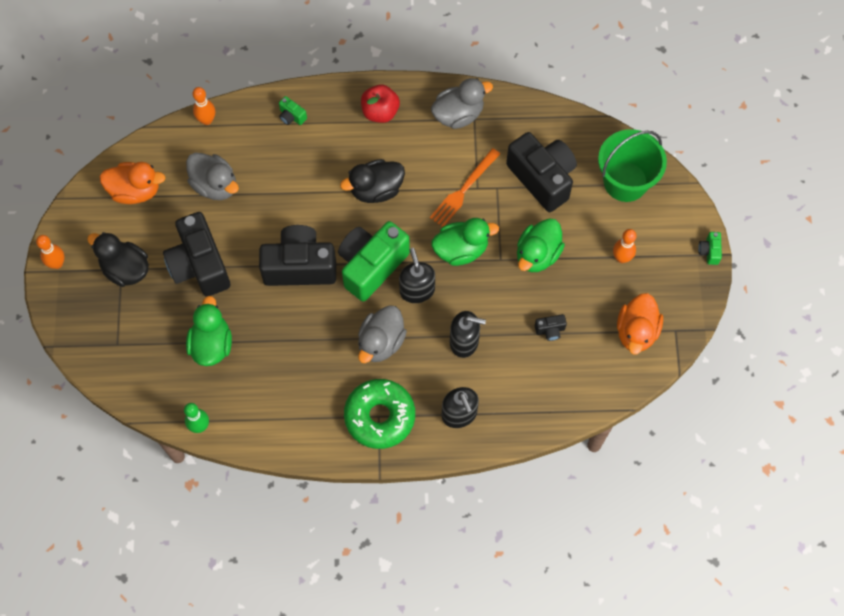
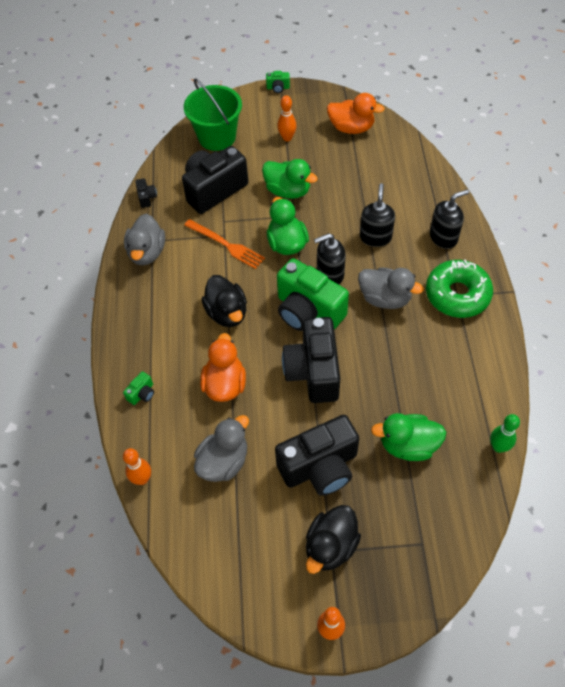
camera: 90 degrees left, 10 degrees down
orange duck [99,162,166,204] -> orange duck moved to [200,333,246,402]
red apple [361,84,400,123] -> none
grey duck [431,78,493,129] -> grey duck turned 150 degrees counterclockwise [124,214,165,265]
black camera [535,314,567,341] -> black camera moved to [135,178,157,208]

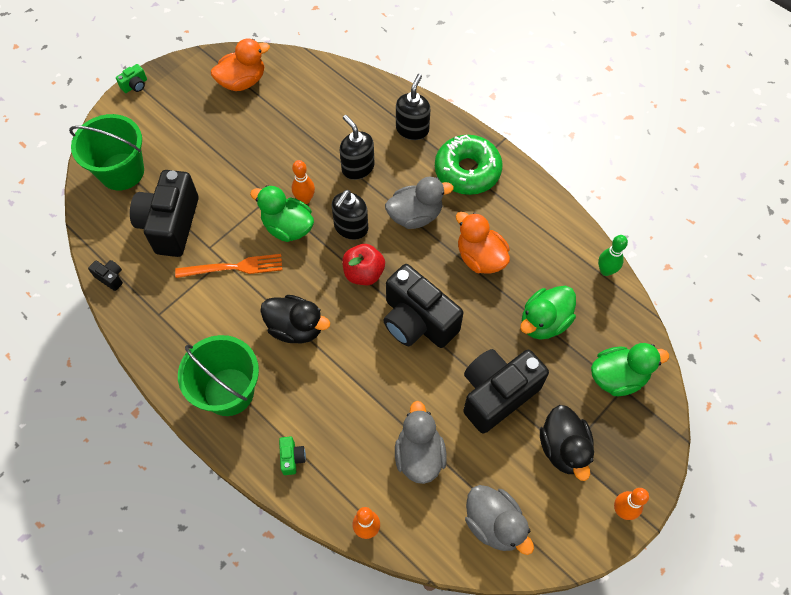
camera: 45 degrees left, 5 degrees up
grey duck [124,214,165,265] -> grey duck moved to [465,485,534,555]
orange duck [200,333,246,402] -> orange duck moved to [456,212,510,274]
green duck [262,159,318,199] -> green duck moved to [591,343,669,396]
black camera [275,415,359,496] -> black camera turned 150 degrees counterclockwise [463,349,549,434]
orange bowling pin [277,95,297,141] -> orange bowling pin moved to [292,160,315,204]
green camera [277,258,349,331] -> red apple [342,244,385,285]
none -> green bucket [178,335,259,416]

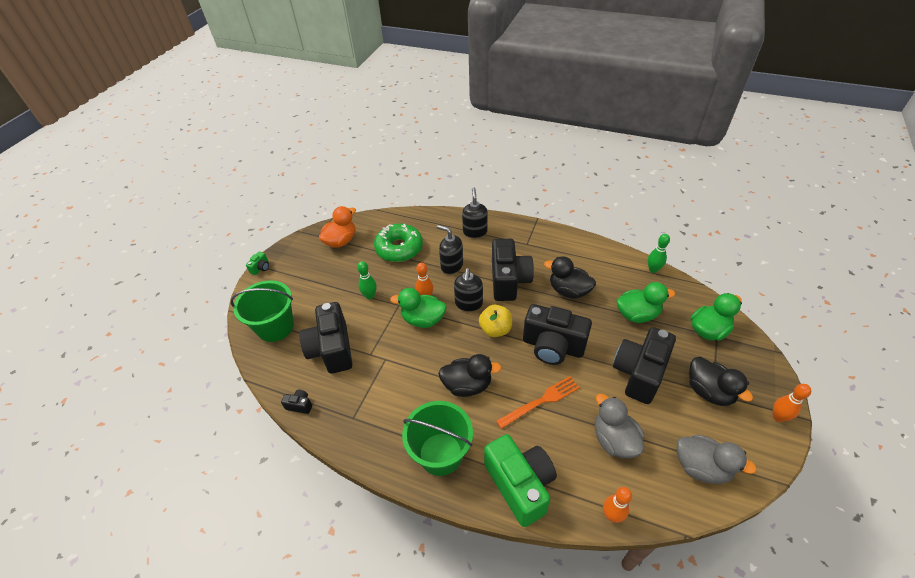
camera: 20 degrees left, 15 degrees down
orange fork [175,254,282,278] -> orange fork moved to [496,376,580,429]
green camera [279,437,306,475] -> green camera [484,434,557,527], size x2.49
red apple [342,244,385,285] -> yellow apple [479,305,512,337]
grey duck [385,177,453,229] -> black camera [492,239,534,301]
green donut [435,135,503,195] -> green donut moved to [374,224,423,262]
orange duck [456,212,510,274] -> black duck [544,256,596,299]
green duck [520,286,576,340] -> green duck turned 120 degrees counterclockwise [616,282,675,323]
none -> green bowling pin [357,261,377,299]

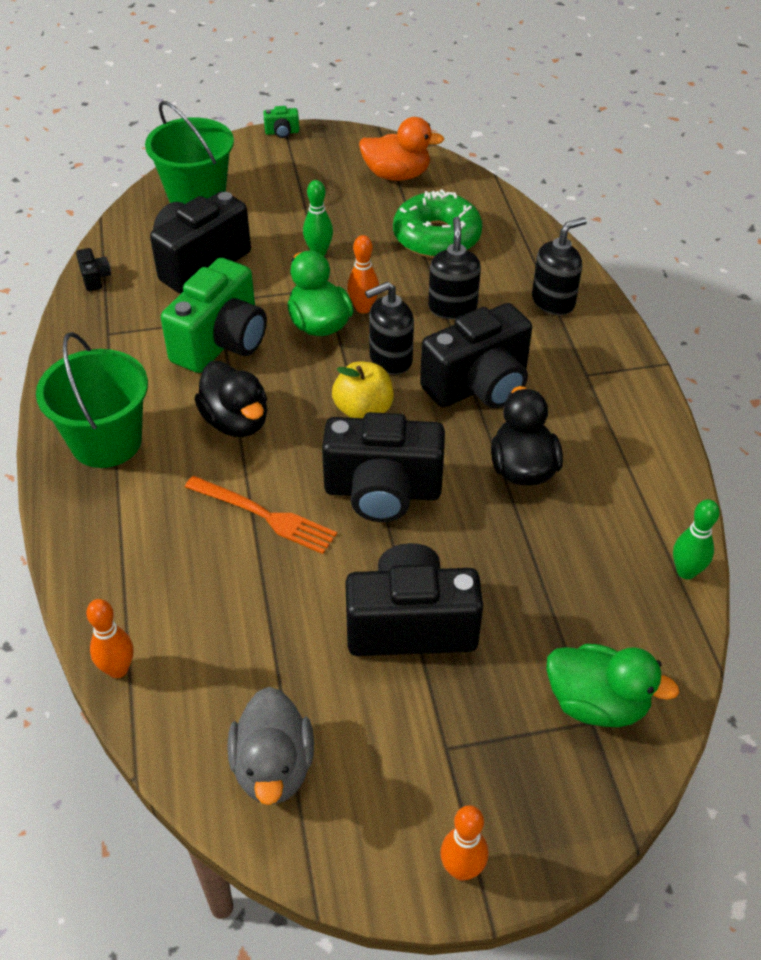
camera: 55 degrees right, 0 degrees up
green camera [484,434,557,527] -> green camera moved to [161,258,267,373]
black camera [523,304,592,365] -> black camera turned 75 degrees counterclockwise [322,412,445,522]
grey duck [595,393,644,458] -> none
green duck [616,282,675,323] -> none
black duck [689,357,753,406] -> none

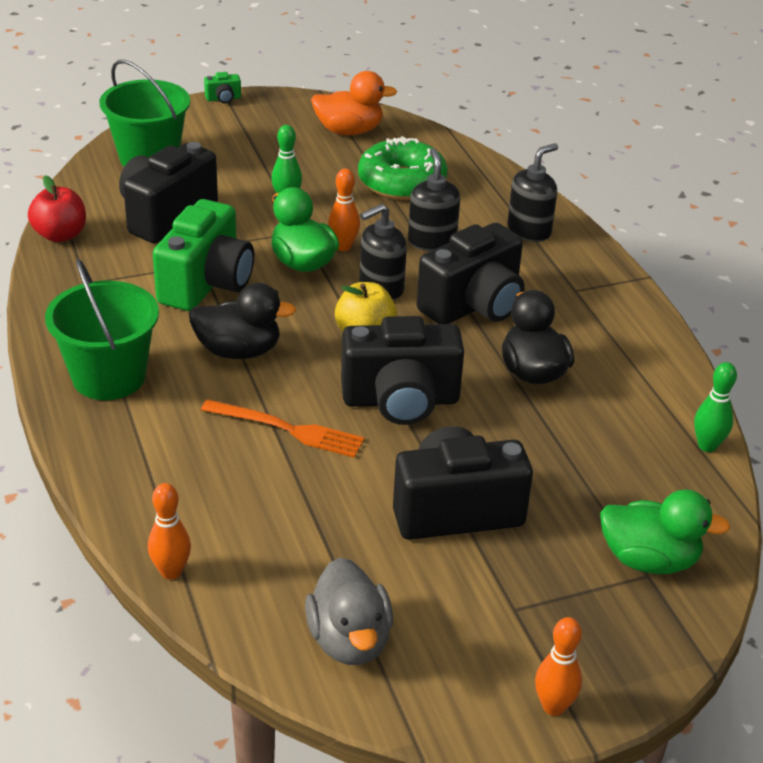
camera: 10 degrees left, 10 degrees down
black camera [76,248,111,291] -> red apple [28,175,86,242]
black duck [195,361,267,437] -> black duck turned 45 degrees counterclockwise [189,283,296,359]

